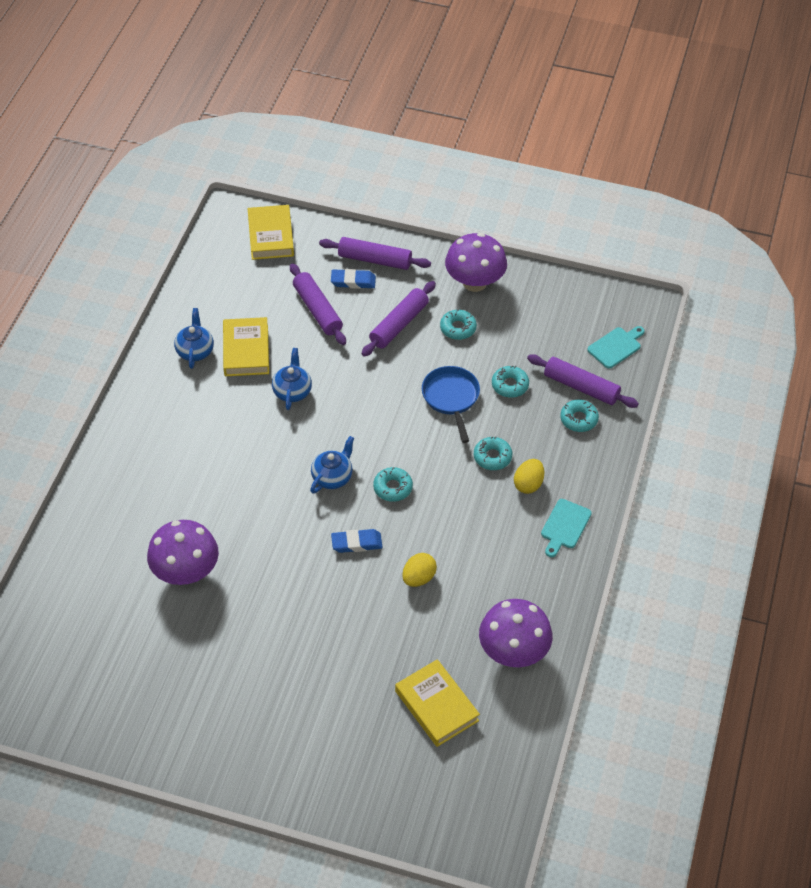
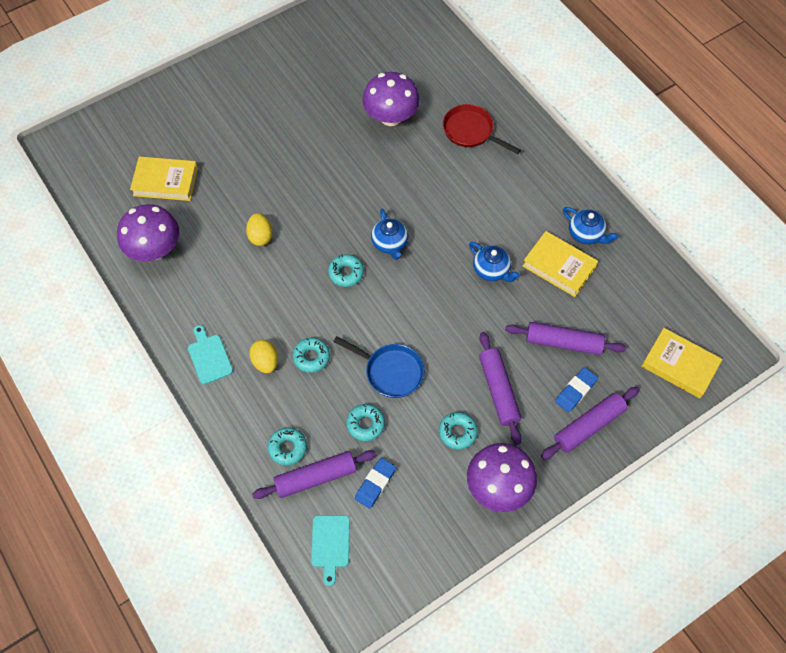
camera: 130 degrees right, 10 degrees up
blue eraser [331,529,383,553] -> blue eraser moved to [355,458,396,509]
none -> red pan [443,104,521,154]

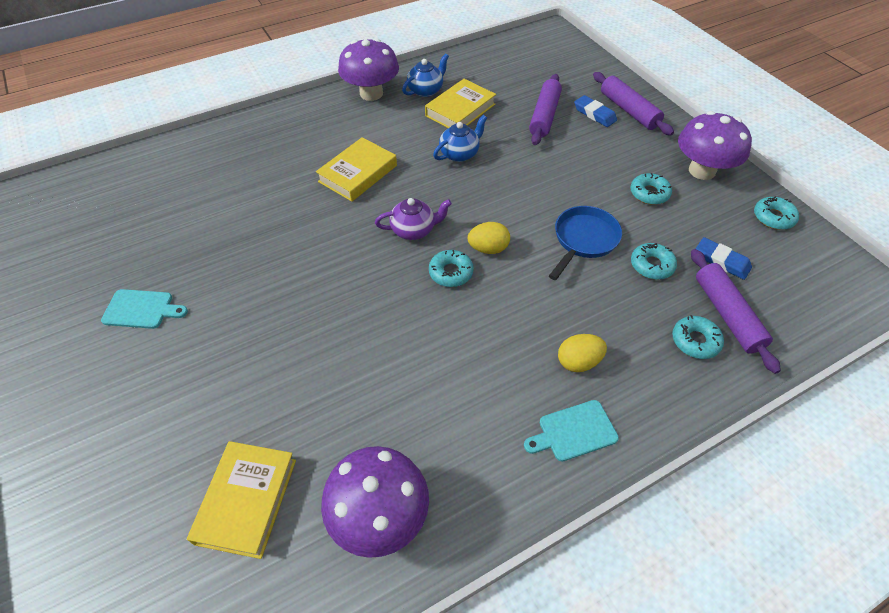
camera: 85 degrees left, 10 degrees down
yellow egg [246,213,272,246] -> yellow egg moved to [468,222,510,254]
turquoise donut [292,338,330,373] -> turquoise donut moved to [754,196,799,230]
turquoise cutting board [311,515,350,586] -> turquoise cutting board moved to [101,289,188,329]
purple mushroom [362,72,420,126] -> purple mushroom moved to [338,38,399,101]
blue teapot [371,209,408,260] -> purple teapot [375,198,452,240]
red pan [443,104,521,154] -> none
purple rolling pin [479,332,522,445] -> none
yellow book [642,328,722,398] -> yellow book moved to [316,137,397,202]

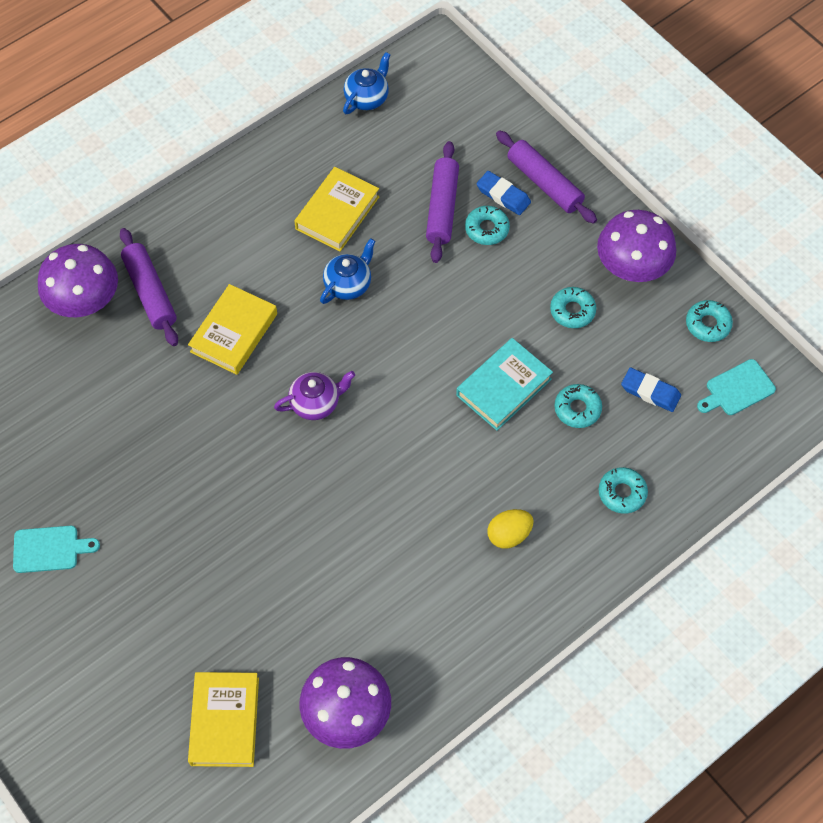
camera: 10 degrees left, 10 degrees up
purple mushroom [338,38,399,101] -> purple mushroom moved to [38,244,118,317]
blue teapot [402,54,449,97] -> blue teapot moved to [343,52,391,114]
turquoise donut [429,250,474,287] -> turquoise donut moved to [465,206,510,245]
yellow egg [468,222,510,254] -> none
turquoise cutting board [524,400,619,461] -> turquoise cutting board moved to [697,359,776,415]
blue pan [549,206,622,280] -> turquoise book [456,338,553,431]
purple rolling pin [691,249,781,374] -> purple rolling pin moved to [120,228,178,346]

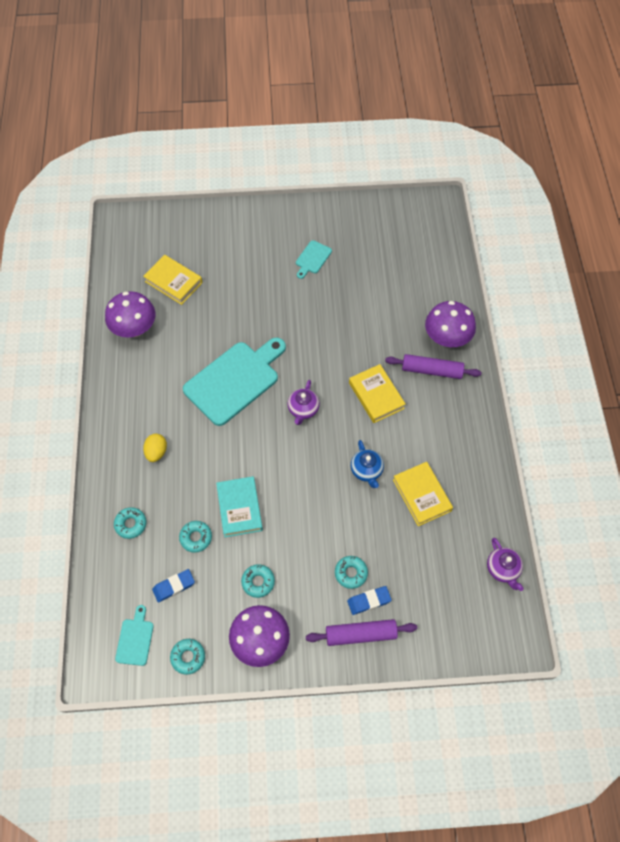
camera: 125 degrees right, 0 degrees up
blue teapot [343,52,391,114] -> purple teapot [487,538,524,591]
purple rolling pin [426,141,459,263] -> none
none -> turquoise cutting board [183,337,286,426]

